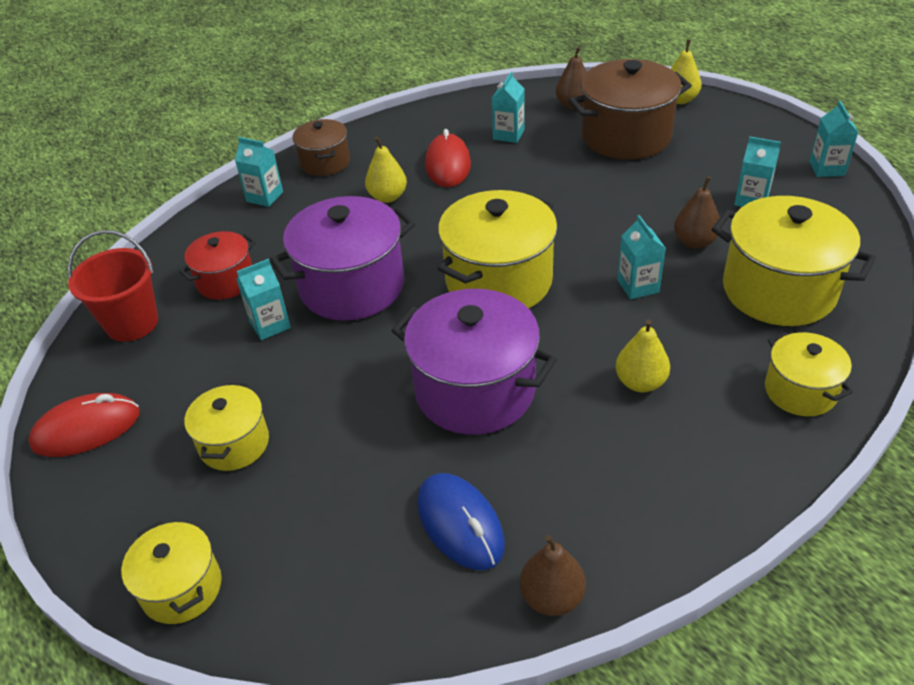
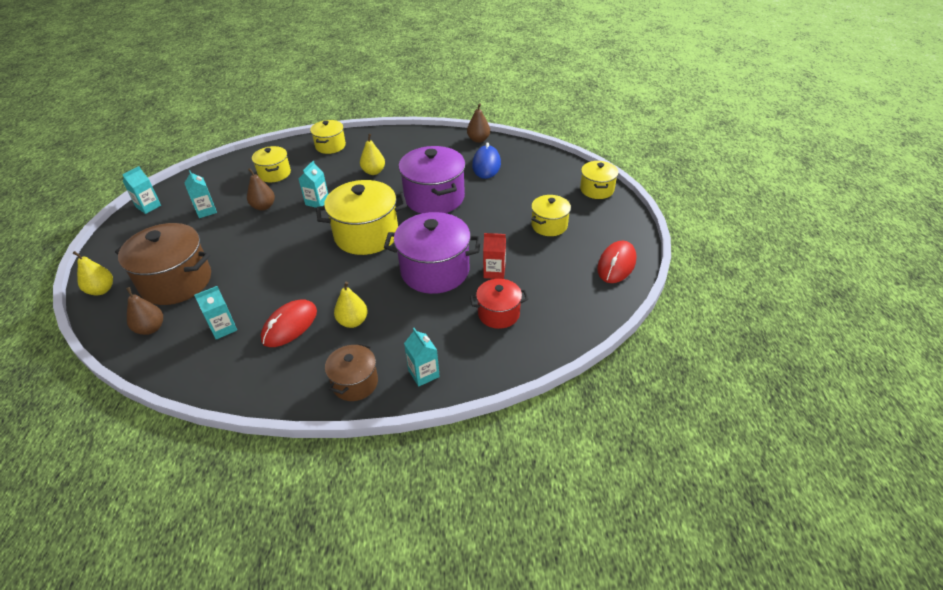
camera: 145 degrees left, 0 degrees up
red mouse [28,393,140,457] -> red mouse turned 75 degrees counterclockwise [597,241,636,283]
red bucket [68,230,158,342] -> none
turquoise carton [236,259,291,340] -> red carton [483,233,506,279]
yellow pot [712,196,876,326] -> yellow pot [252,146,291,182], size x0.57

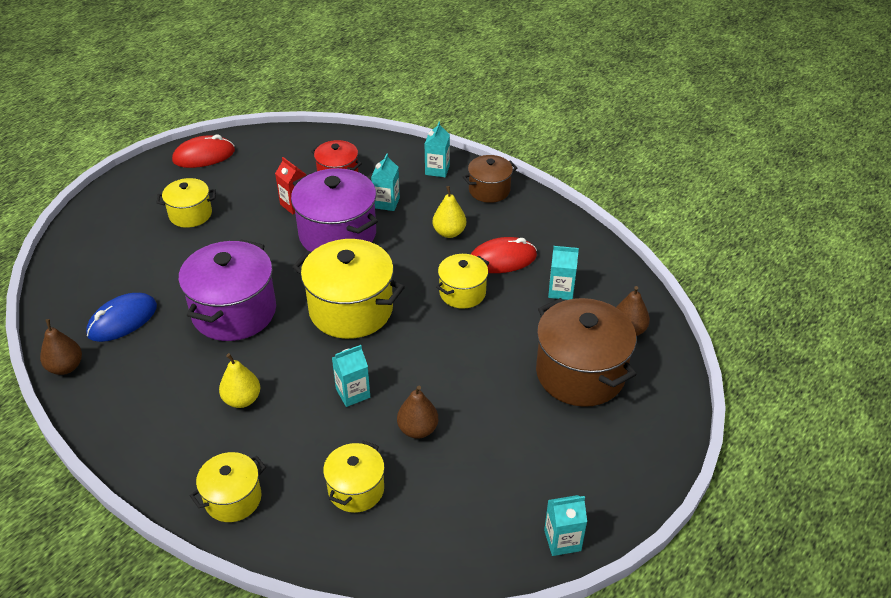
camera: 140 degrees left, 0 degrees up
yellow pear [73,251,113,295] -> none
turquoise carton [185,170,217,218] -> turquoise carton moved to [371,154,400,211]
yellow pot [580,161,619,199] -> yellow pot moved to [436,254,489,309]

